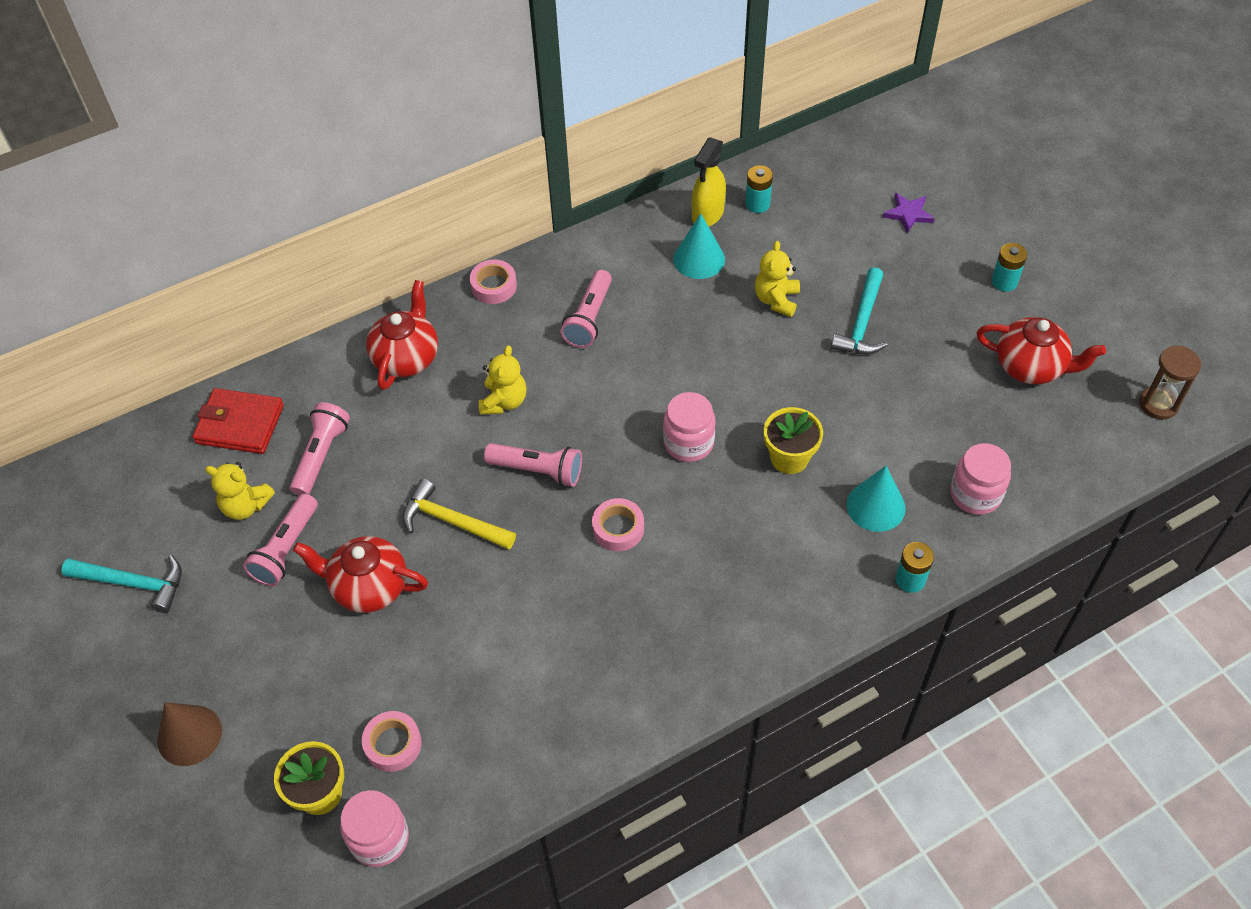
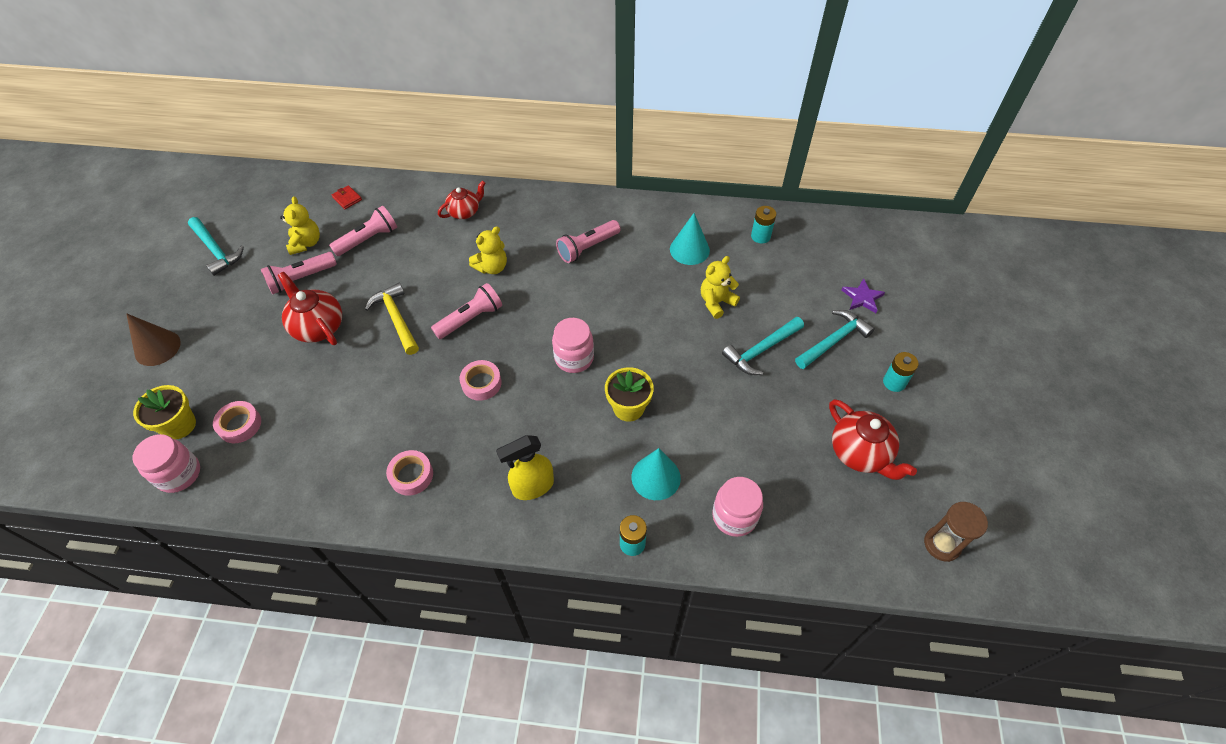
camera: 35 degrees right, 0 degrees up
red wallet [192,388,284,454] -> red wallet [332,185,362,209], size x0.48
yellow teddy bear [205,462,275,520] -> yellow teddy bear turned 150 degrees counterclockwise [280,197,320,255]
red teapot [366,280,438,390] -> red teapot [438,181,485,219], size x0.66
pink tape [470,260,517,304] -> pink tape moved to [386,450,433,496]
pink flashlight [484,443,582,487] -> pink flashlight turned 90 degrees counterclockwise [431,283,502,339]
yellow spray bottle [692,137,726,227] -> yellow spray bottle moved to [496,435,554,500]
none -> turquoise hammer [795,310,875,369]

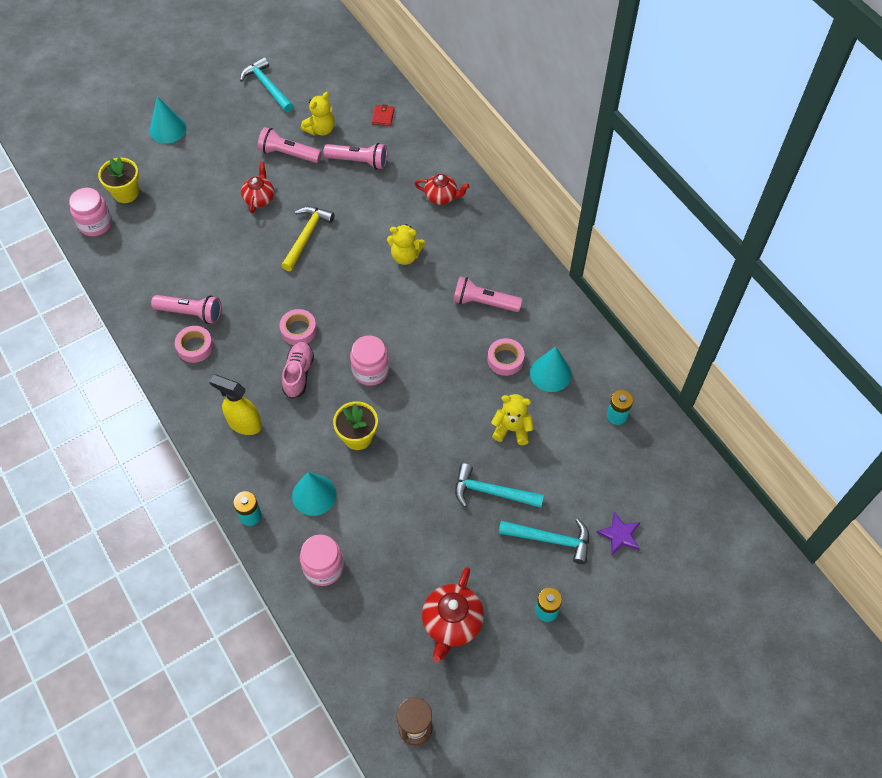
camera: 50 degrees right, 5 degrees up
brown cone [126,313,181,366] -> turquoise cone [150,96,186,143]
turquoise hammer [188,217,244,276] -> turquoise hammer turned 135 degrees clockwise [240,57,293,112]
pink tape [213,401,261,443] -> pink tape moved to [487,338,524,376]
red teapot [278,272,342,345] -> red teapot [241,162,274,213], size x0.66
pink flashlight [431,283,502,339] -> pink flashlight moved to [151,295,221,324]
none -> pink shoe [282,342,314,399]

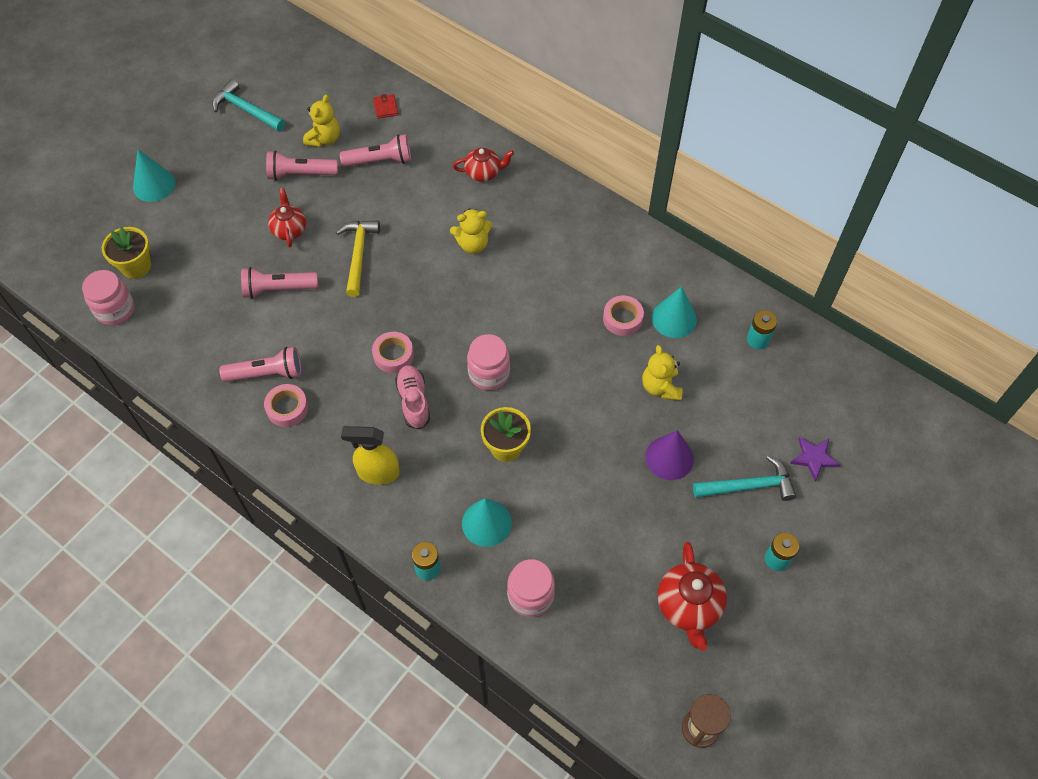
camera: 20 degrees left, 0 degrees up
pink flashlight [453,277,522,312] -> pink flashlight moved to [241,267,318,299]
turquoise hammer [455,463,544,508] -> purple cone [645,430,694,480]
yellow teddy bear [491,394,534,445] -> yellow teddy bear turned 90 degrees counterclockwise [642,345,683,400]

